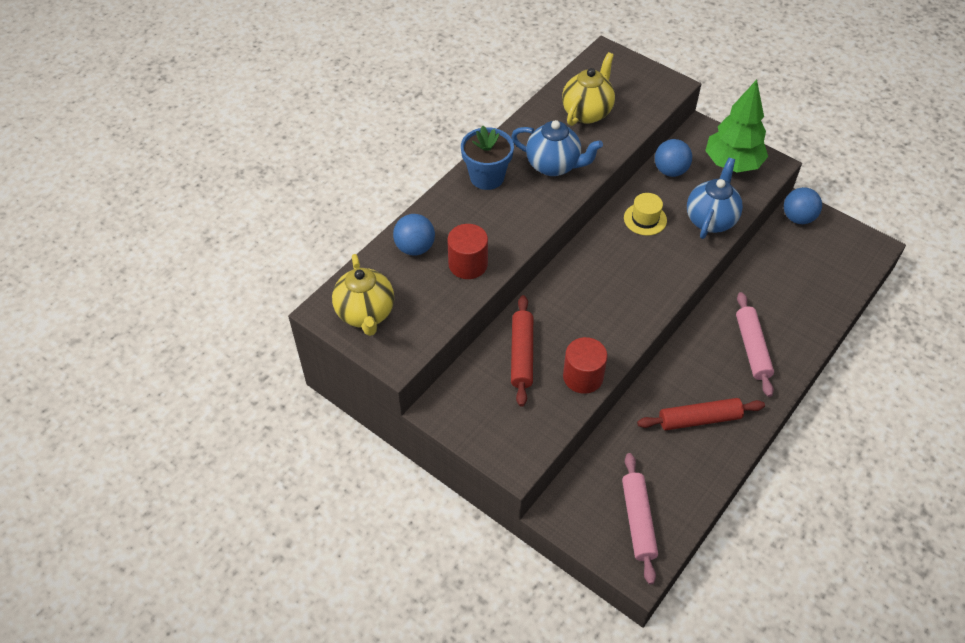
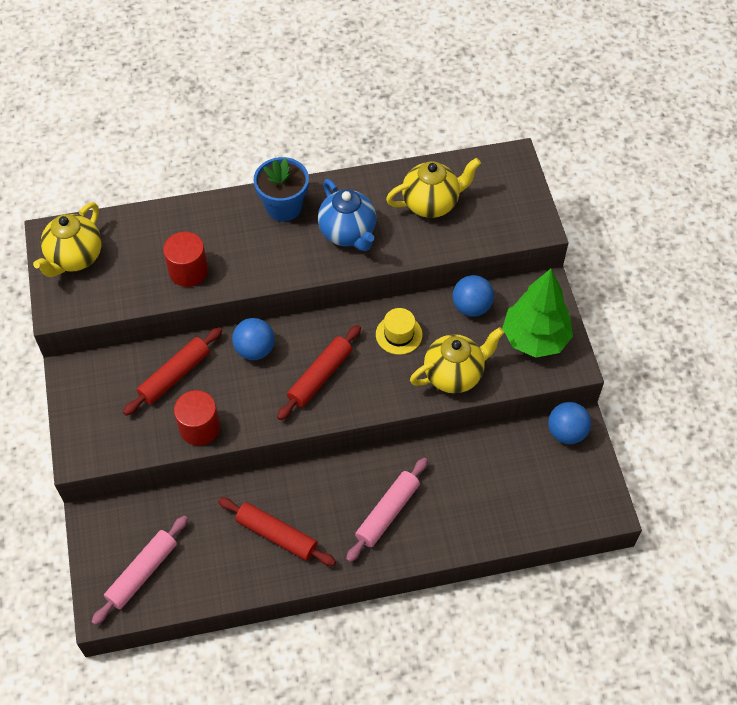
camera: 40 degrees right, 5 degrees up
blue ball [393,214,435,255] -> blue ball moved to [232,318,275,360]
blue teapot [687,158,743,239] -> yellow teapot [410,327,504,393]
none -> red rolling pin [277,325,361,420]

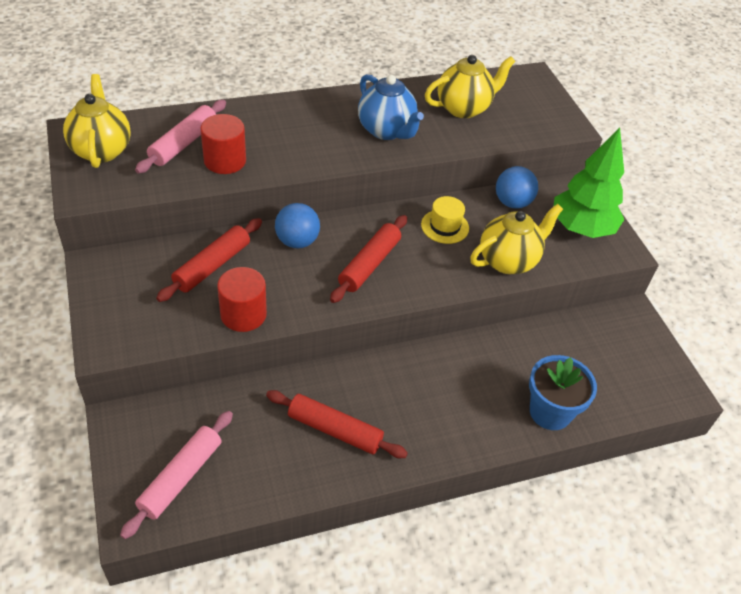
camera: 10 degrees left, 10 degrees down
yellow teapot [33,202,102,277] -> yellow teapot turned 150 degrees clockwise [63,74,131,168]
blue flower pot [253,157,309,221] -> blue flower pot moved to [529,355,597,430]
pink rolling pin [346,458,428,562] -> pink rolling pin moved to [135,100,226,174]
blue ball [548,402,591,444] -> none

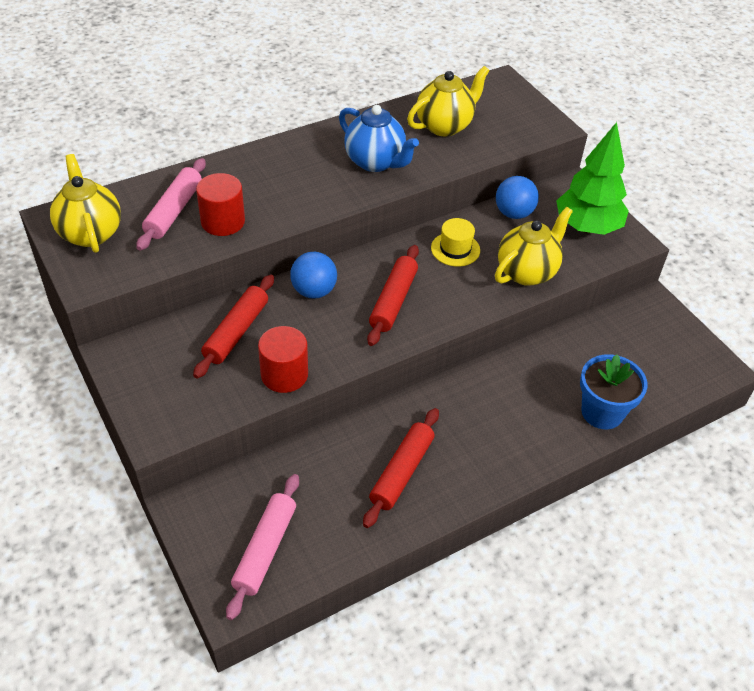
camera: 10 degrees left, 0 degrees up
red rolling pin [266,390,408,458] -> red rolling pin turned 75 degrees counterclockwise [363,408,439,528]

